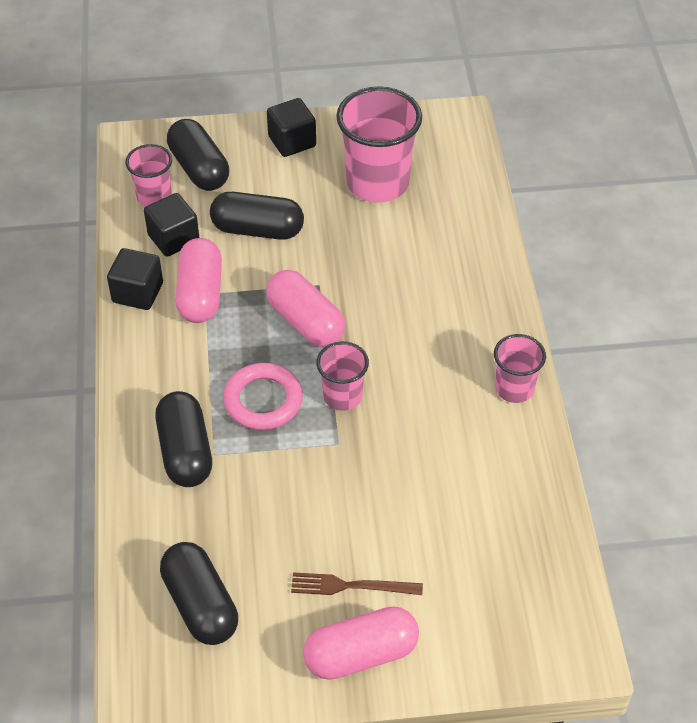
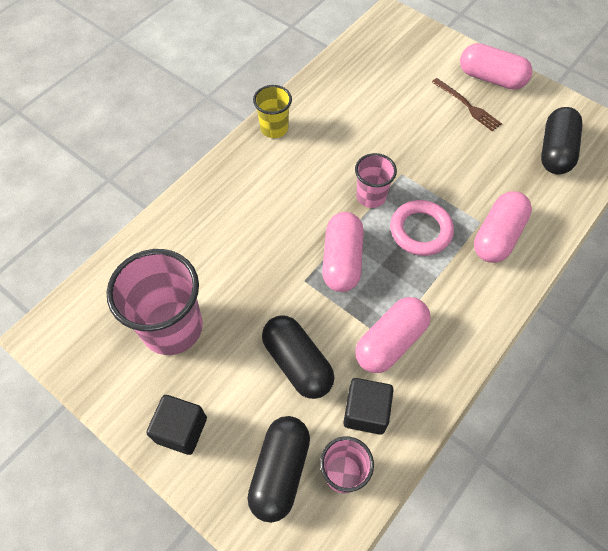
camera: 135 degrees left, 10 degrees up
black cube [107,248,163,310] -> none
black capsule [155,391,212,487] -> pink capsule [474,191,532,263]
pink cup [494,334,546,403] -> yellow cup [253,85,292,138]

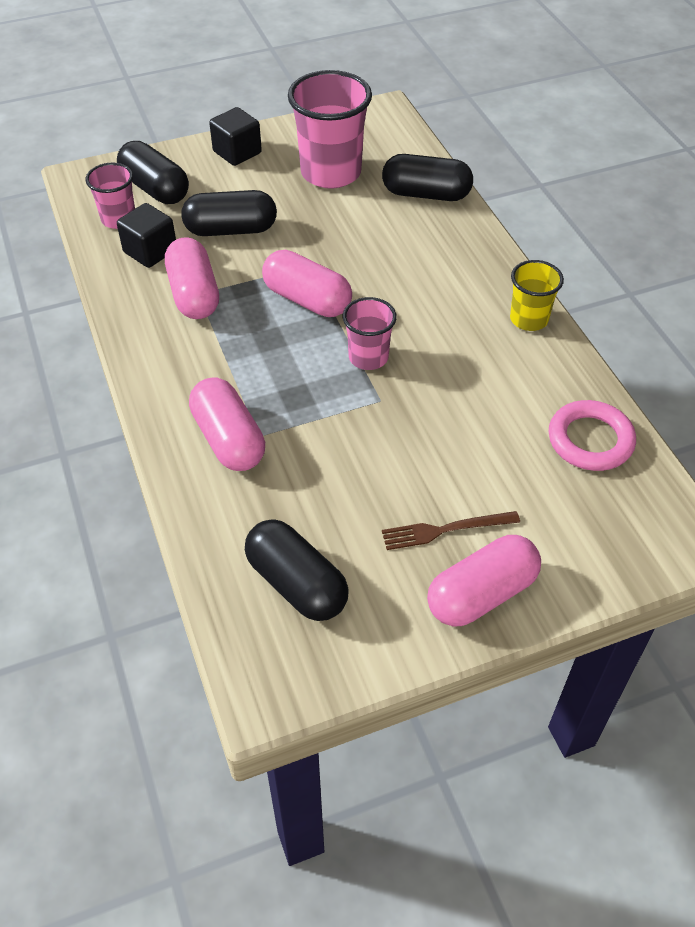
camera: 120 degrees right, 10 degrees down
pink ring [390,200,454,256] -> pink ring moved to [549,400,636,471]
none -> black capsule [382,154,473,201]

